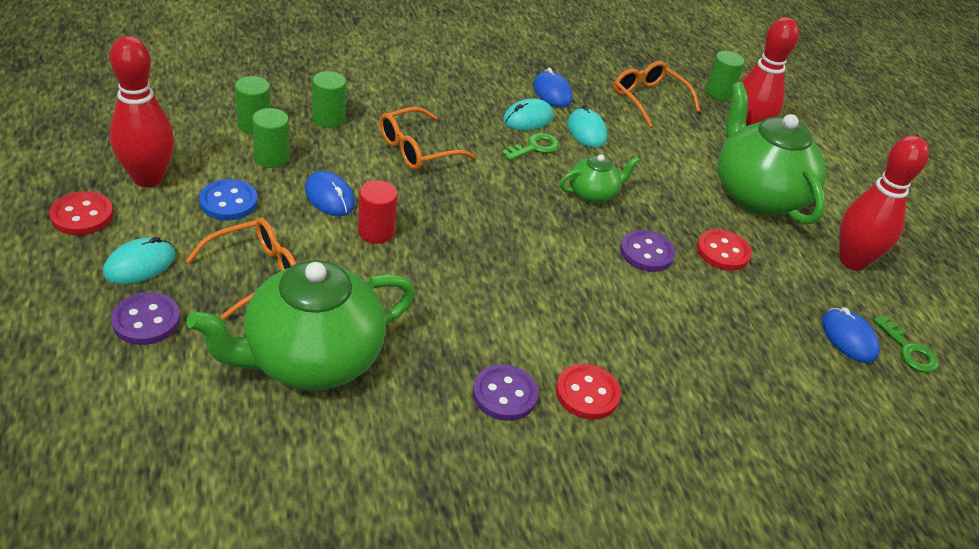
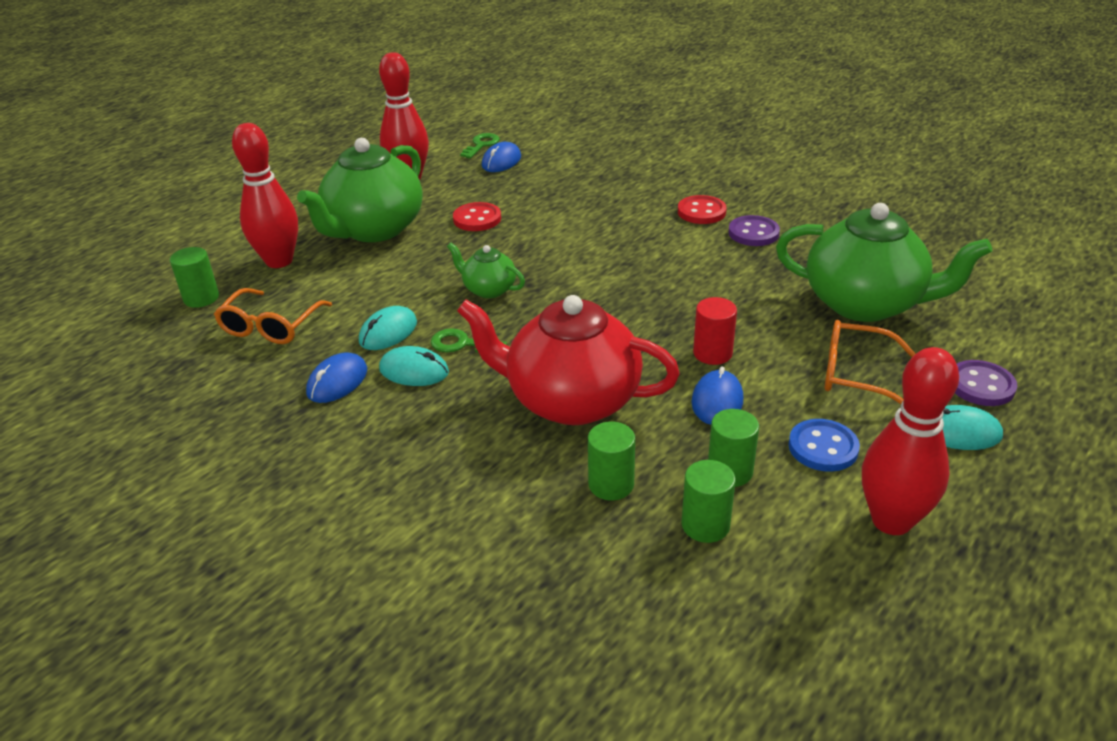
camera: 120 degrees left, 5 degrees down
red button [49,191,113,235] -> none
orange glasses [380,107,475,170] -> red teapot [457,295,680,425]
purple button [620,230,675,272] -> none

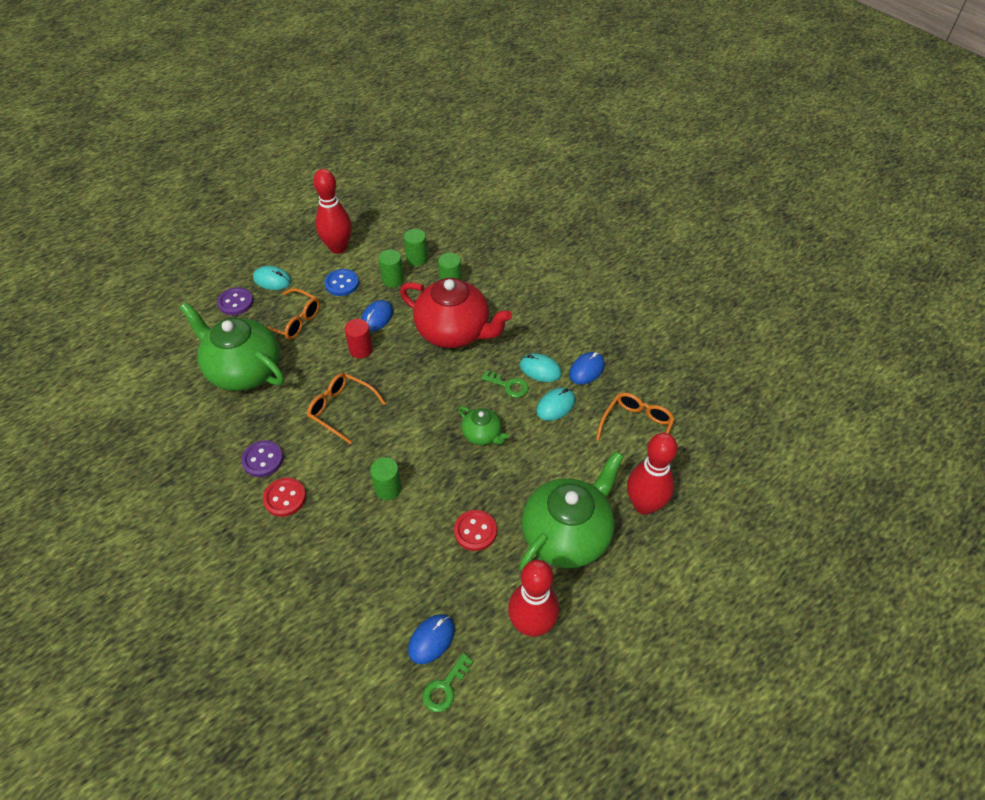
camera: 170 degrees left, 15 degrees up
green cylinder [170,247,219,308] -> green cylinder moved to [370,457,402,500]
none -> orange glasses [307,373,386,444]

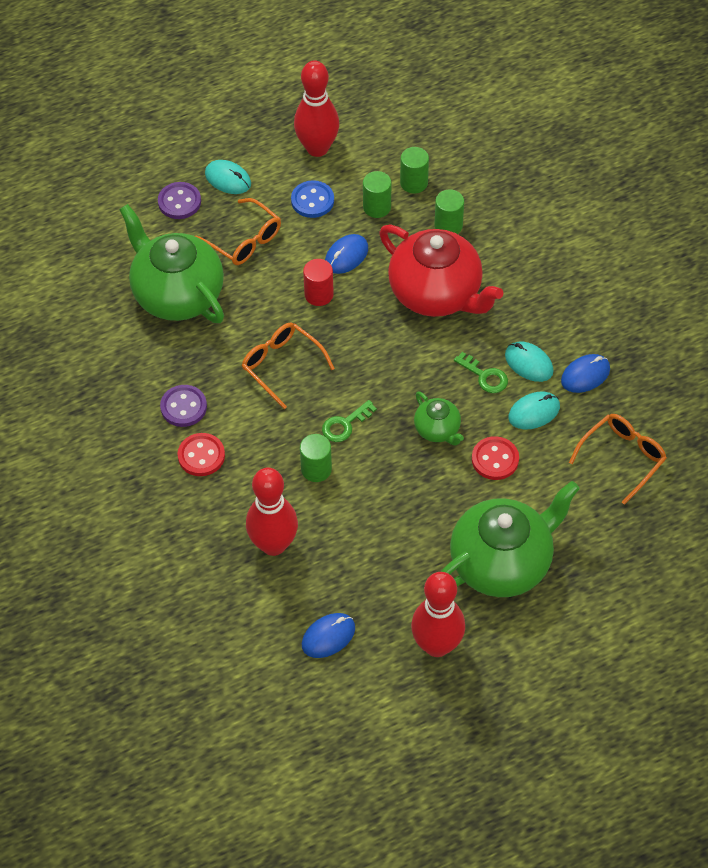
camera: 15 degrees right, 5 degrees up
green key [422,653,473,712] -> green key moved to [322,400,377,442]
red button [454,510,497,551] -> red button moved to [472,436,519,480]
red bowling pin [627,433,677,515] -> red bowling pin moved to [246,468,298,556]

